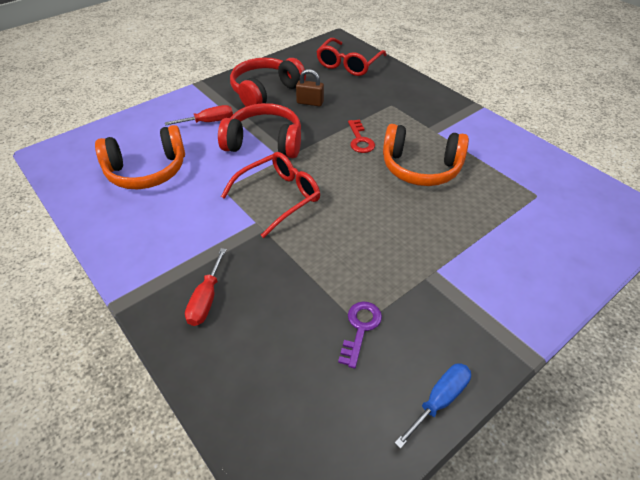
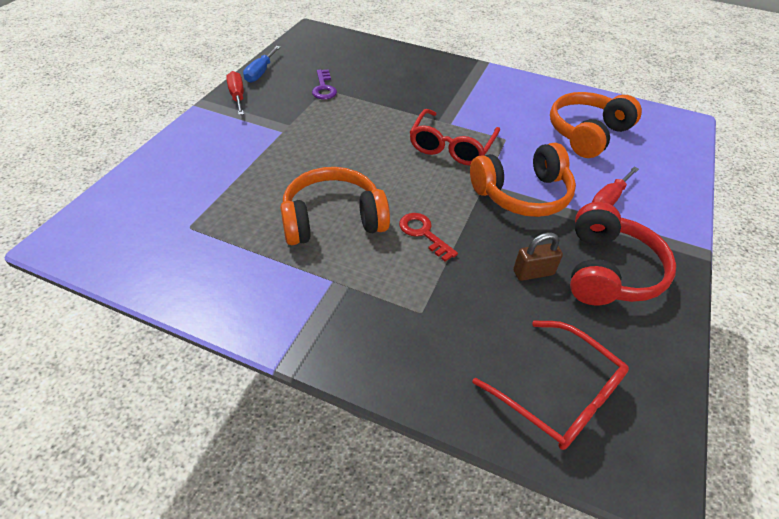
camera: 150 degrees right, 0 degrees up
red screwdriver [185,248,227,326] -> red screwdriver moved to [226,71,244,115]
red headphones [218,103,301,158] -> orange headphones [470,143,576,217]
red glasses [316,38,387,76] -> red glasses turned 135 degrees clockwise [472,320,629,450]

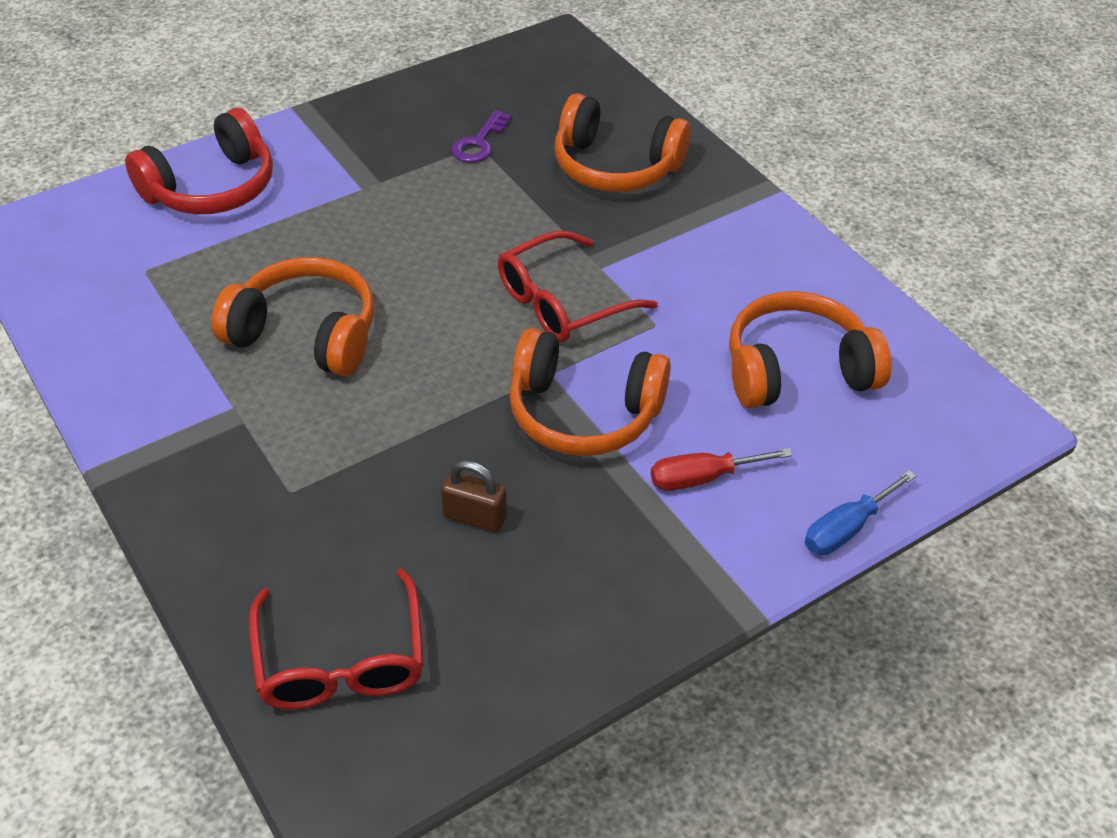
camera: 35 degrees right, 0 degrees up
red screwdriver [226,71,244,115] -> none
blue screwdriver [243,46,280,83] -> blue screwdriver moved to [805,470,916,555]
red key [399,213,458,262] -> none
red headphones [570,202,676,305] -> red headphones moved to [125,108,273,214]
none -> orange headphones [555,93,691,192]

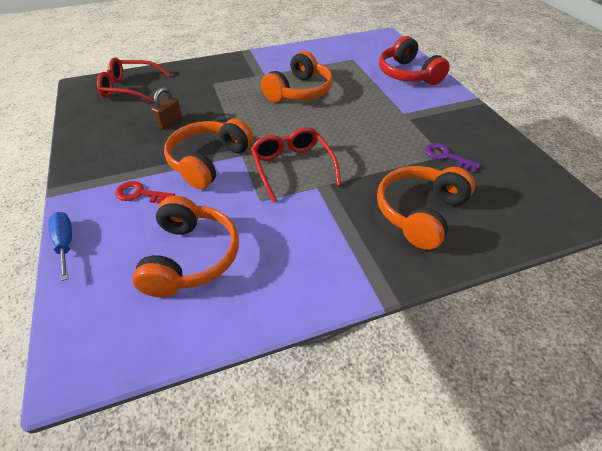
camera: 105 degrees right, 0 degrees up
red screwdriver [651,448,792,491] -> red key [115,181,175,204]

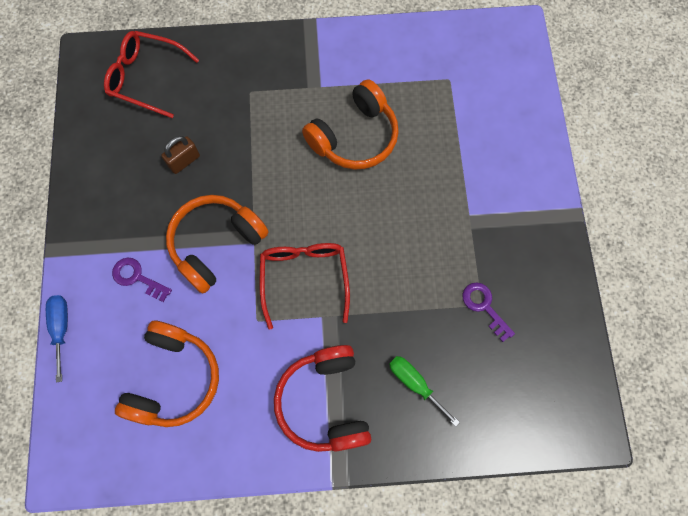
camera: 15 degrees right, 25 degrees up
red key [115,181,175,204] -> purple key [112,258,172,302]
orange headphones [377,166,475,250] -> green screwdriver [389,356,460,426]
red headphones [379,36,450,85] -> red headphones moved to [274,345,371,452]

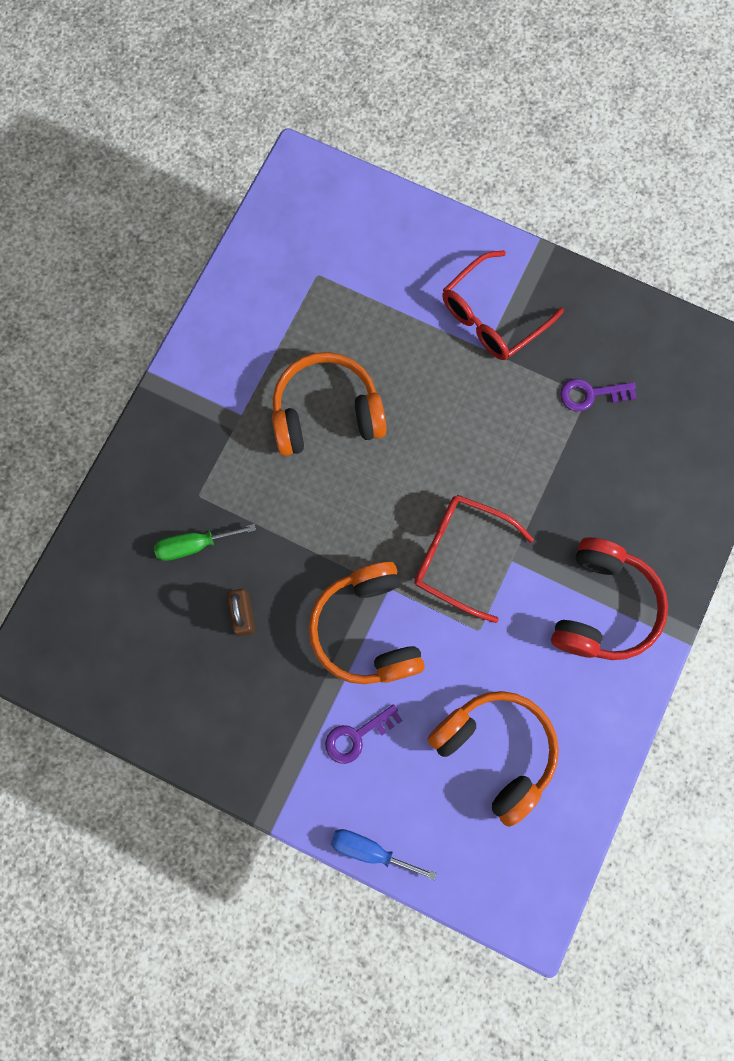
camera: 60 degrees left, 5 degrees up
red glasses [104,31,199,118] -> red glasses moved to [442,250,564,360]
red headphones [274,345,371,452] -> red headphones turned 90 degrees counterclockwise [551,537,668,660]
orange headphones [302,79,399,170] -> orange headphones turned 90 degrees counterclockwise [272,352,387,456]
green screwdriver [389,356,460,426] -> green screwdriver moved to [154,524,256,561]

